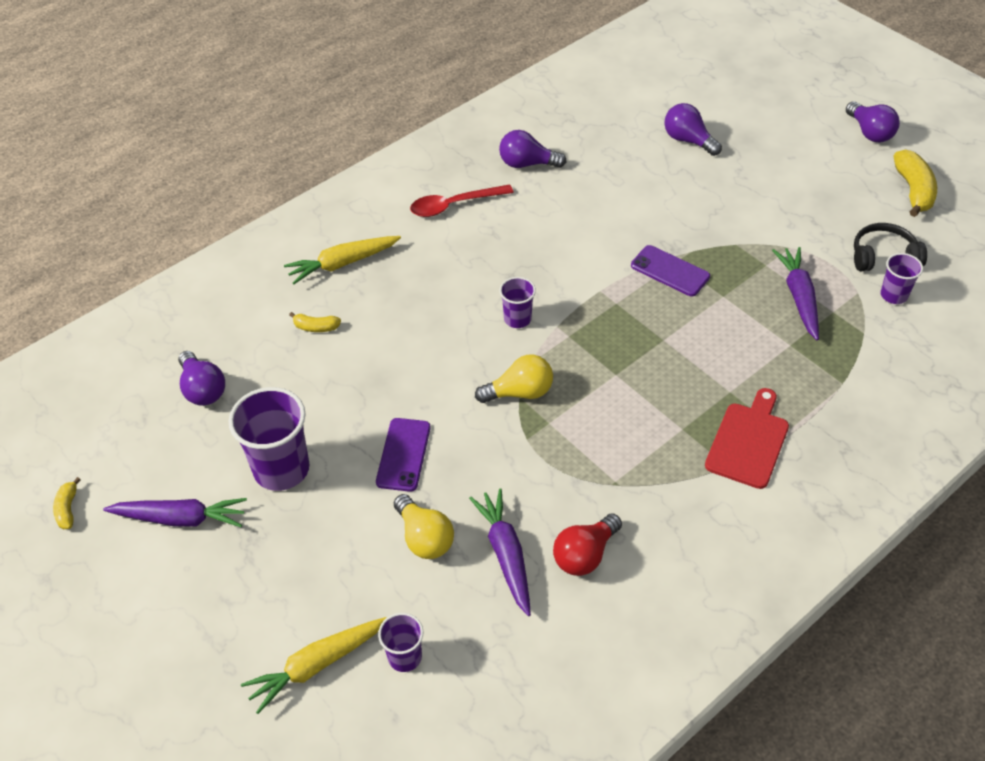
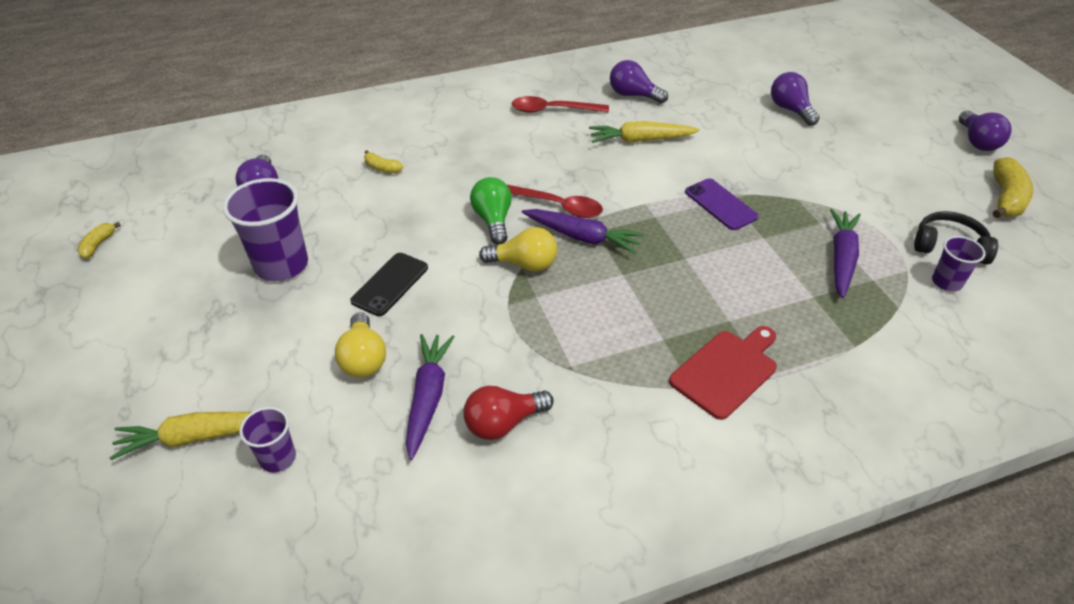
camera: 20 degrees right, 5 degrees down
purple carrot [103,498,247,527] -> purple carrot moved to [522,209,644,254]
yellow carrot [284,236,401,284] -> yellow carrot moved to [589,121,700,143]
purple phone [376,418,431,492] -> black phone [350,253,428,316]
purple cup [499,277,536,328] -> red spoon [506,184,603,218]
none -> green light bulb [470,177,512,245]

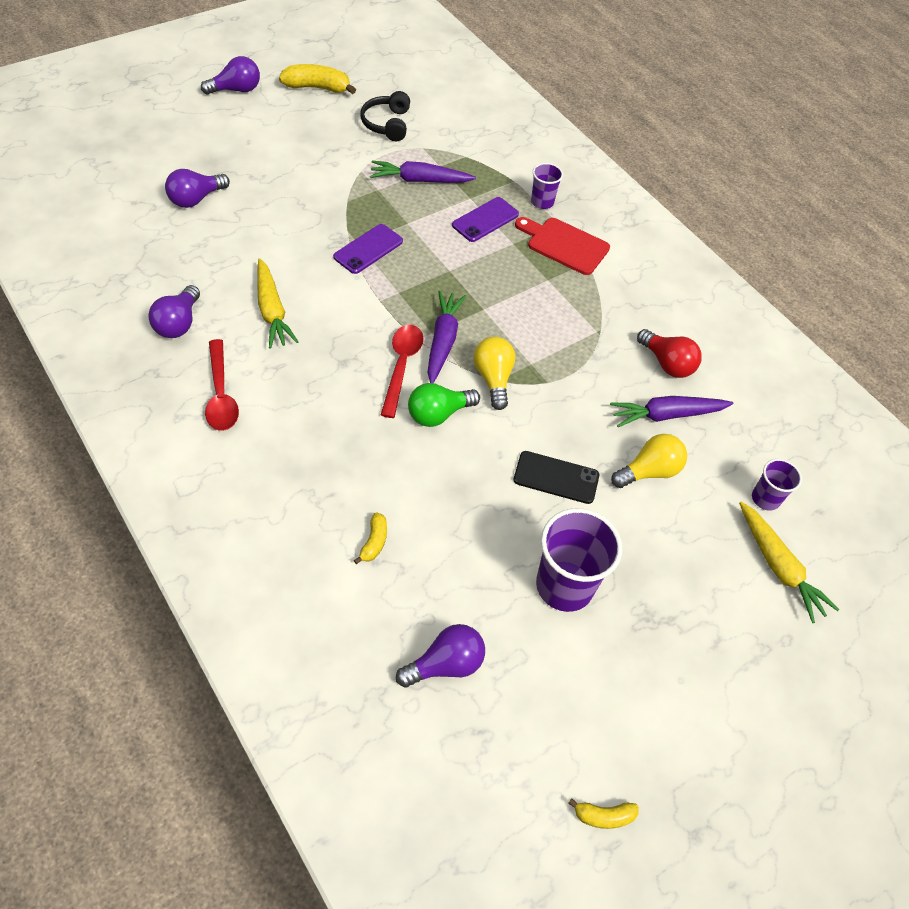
camera: 110 degrees left, 10 degrees up
purple cup [932,236,986,292] -> purple cup moved to [531,163,563,209]
none -> purple phone [452,197,519,242]

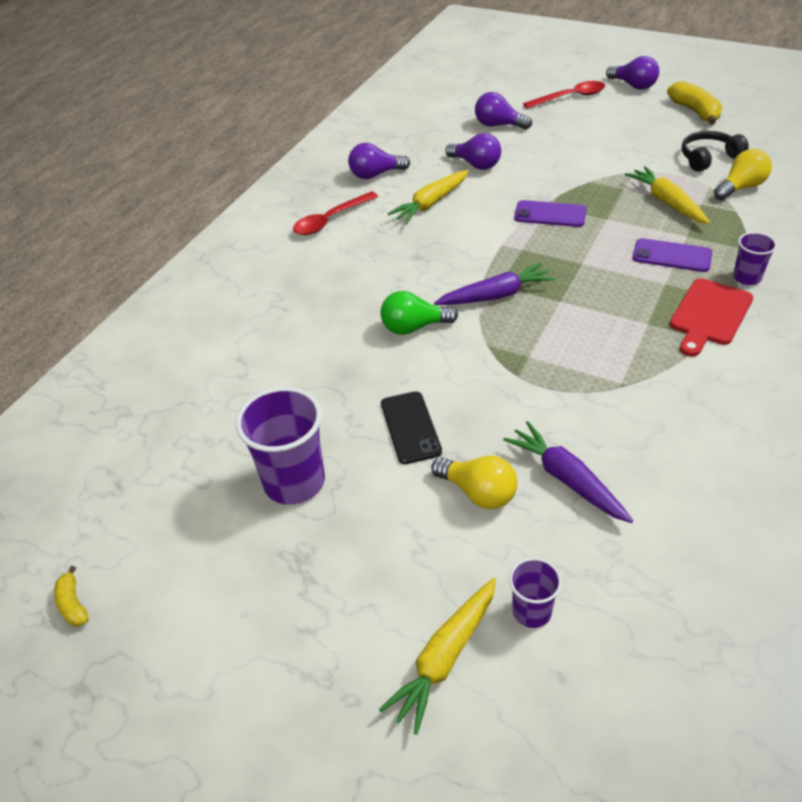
camera: 70 degrees right, 10 degrees down
yellow banana [354,512,387,564] -> none
purple carrot [370,160,476,183] -> yellow carrot [625,166,710,224]
red spoon [381,325,424,418] -> red spoon moved to [523,81,605,109]
purple light bulb [396,624,485,688] -> purple light bulb moved to [445,133,501,170]
green light bulb [408,383,480,427] -> green light bulb turned 45 degrees counterclockwise [381,291,458,335]
yellow light bulb [474,337,516,410] -> yellow light bulb moved to [714,149,772,200]
red cutting board [515,217,610,275] -> red cutting board turned 150 degrees counterclockwise [670,278,753,357]
red light bulb [637,329,702,378] -> none

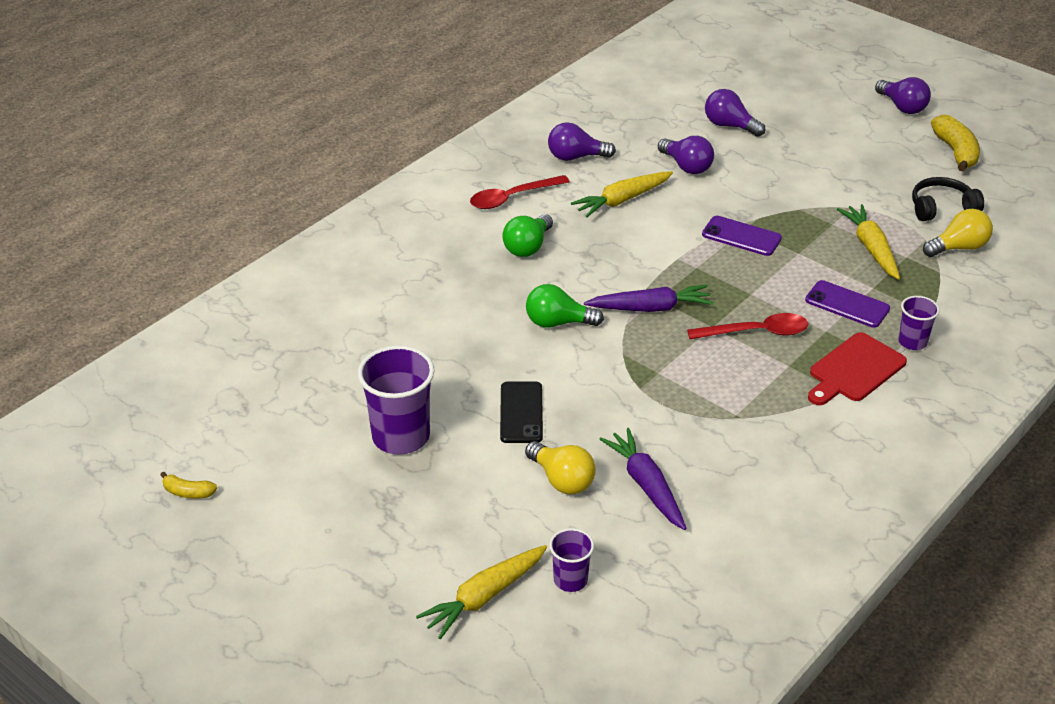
camera: 10 degrees right, 5 degrees down
yellow banana [54,566,89,627] -> yellow banana turned 60 degrees counterclockwise [160,472,217,499]
red spoon [523,81,605,109] -> red spoon moved to [687,313,808,339]
none -> green light bulb [502,214,553,257]

